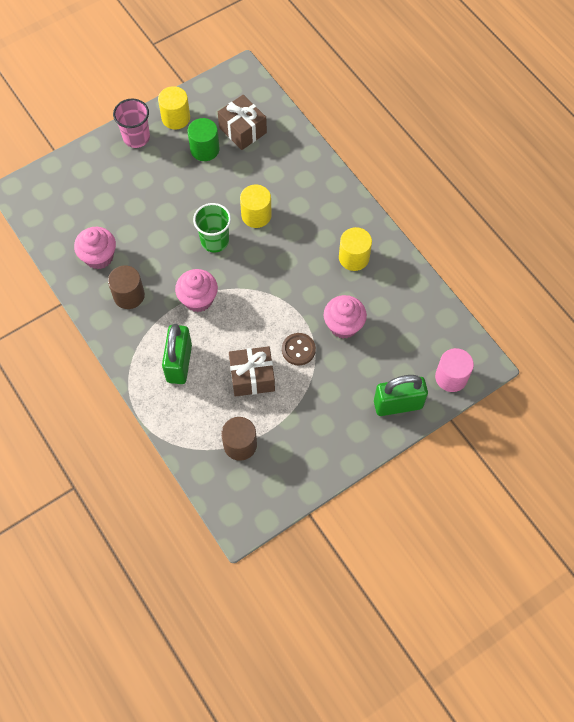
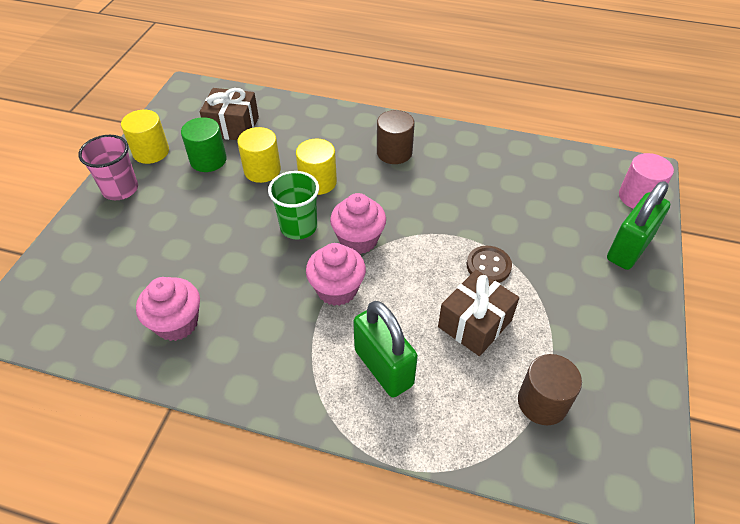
camera: 40 degrees left, 15 degrees down
brown cylinder [108,266,145,309] -> brown cylinder moved to [377,110,415,164]
pink cupcake [324,295,367,339] -> pink cupcake moved to [330,193,386,254]
yellow cylinder [339,227,372,271] -> yellow cylinder moved to [237,127,281,183]

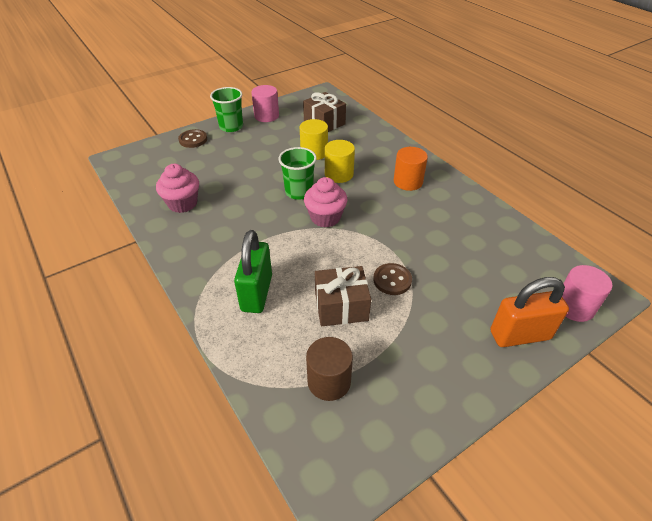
camera: 40 degrees right, 5 degrees down
pink cup [78,135,138,200] -> green cup [210,87,243,132]
yellow cylinder [121,110,169,164] -> pink cylinder [251,85,279,122]
green cylinder [181,117,227,172] -> none
pink cupcake [306,243,366,306] -> none
brown cylinder [377,110,415,164] -> orange cylinder [394,147,428,191]
green padlock [607,181,670,270] -> orange padlock [491,277,569,347]
none -> brown button [178,129,207,148]

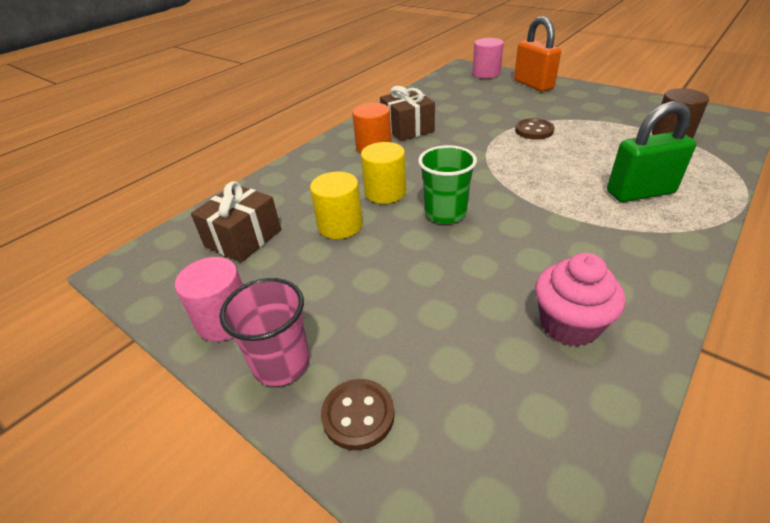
camera: 105 degrees left, 5 degrees down
green cup [210,87,243,132] -> pink cup [219,278,310,386]
pink cupcake [304,177,348,228] -> none
brown gift [315,266,371,326] -> brown gift moved to [380,86,435,141]

